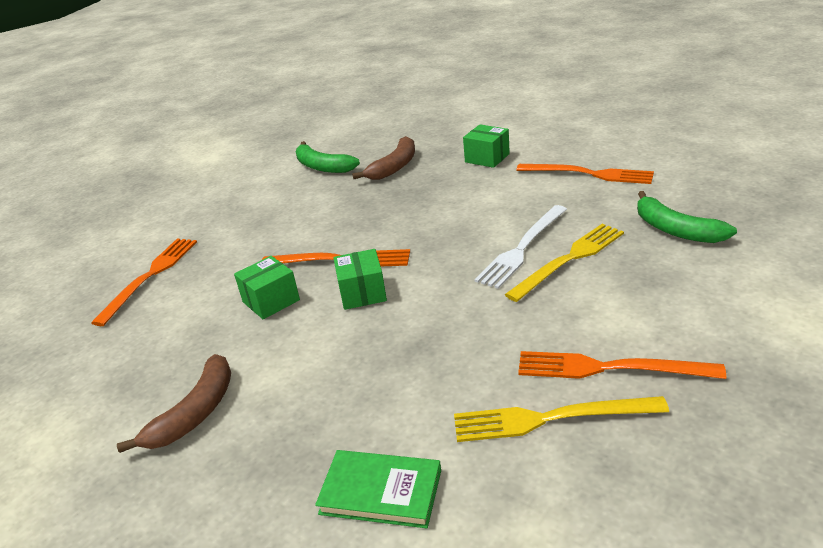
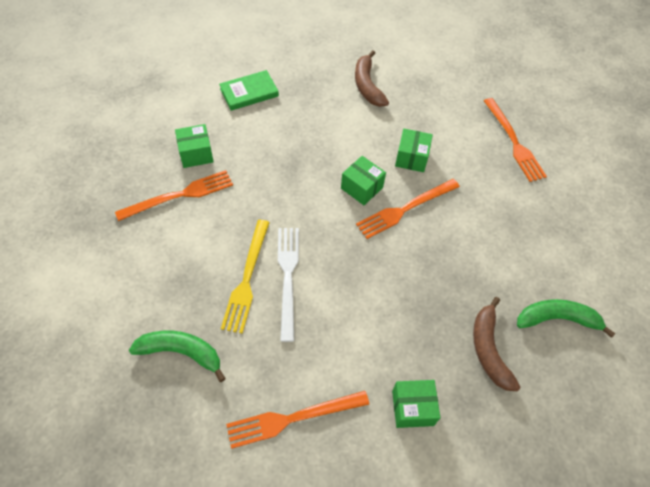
camera: 135 degrees right, 25 degrees up
yellow fork [454,396,669,442] -> green box [175,124,214,168]

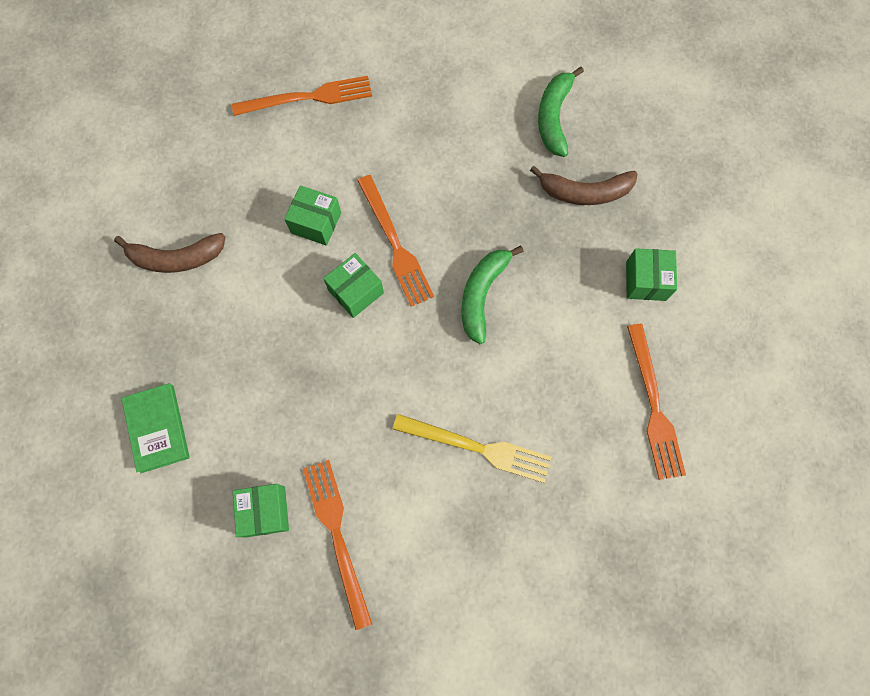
camera: 80 degrees left, 15 degrees up
green banana [129,331,226,382] -> green banana moved to [461,246,524,344]
white fork [278,228,299,342] -> none

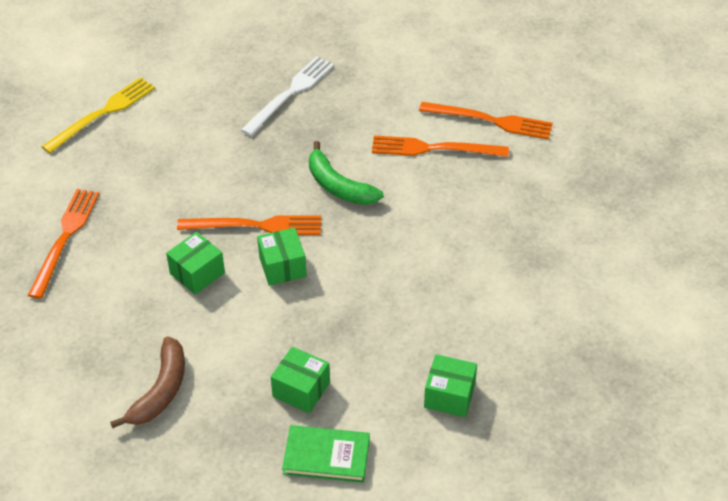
camera: 65 degrees left, 25 degrees down
orange fork [303,460,372,630] -> orange fork moved to [372,136,509,157]
yellow fork [393,414,551,483] -> yellow fork moved to [41,77,155,153]
brown banana [530,166,638,205] -> white fork [241,56,334,136]
green banana [538,67,584,157] -> none
green box [626,248,677,301] -> green box moved to [271,347,330,413]

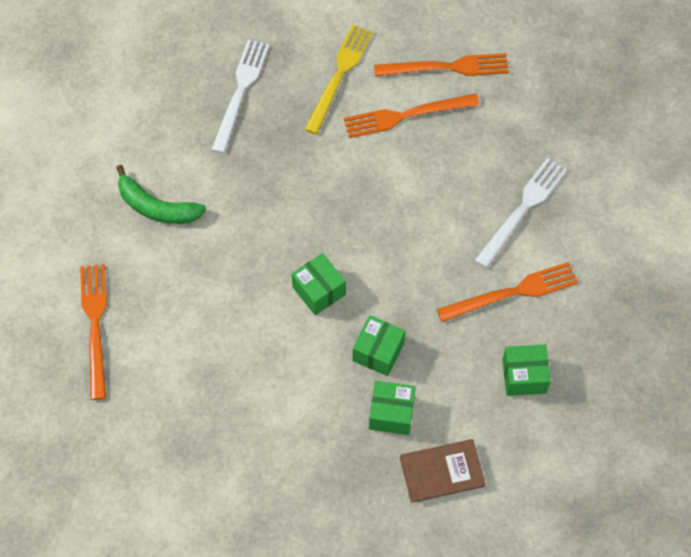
camera: 20 degrees left, 15 degrees up
yellow fork [41,77,155,153] -> yellow fork moved to [304,24,373,134]
brown banana [110,336,185,428] -> none
green box [166,232,225,295] -> green box moved to [353,315,405,376]
orange fork [177,215,321,235] -> orange fork moved to [437,262,578,322]
green book [282,425,370,483] -> brown book [400,439,486,503]
green banana [309,141,383,205] -> green banana moved to [116,165,206,224]
none -> white fork [474,158,567,268]

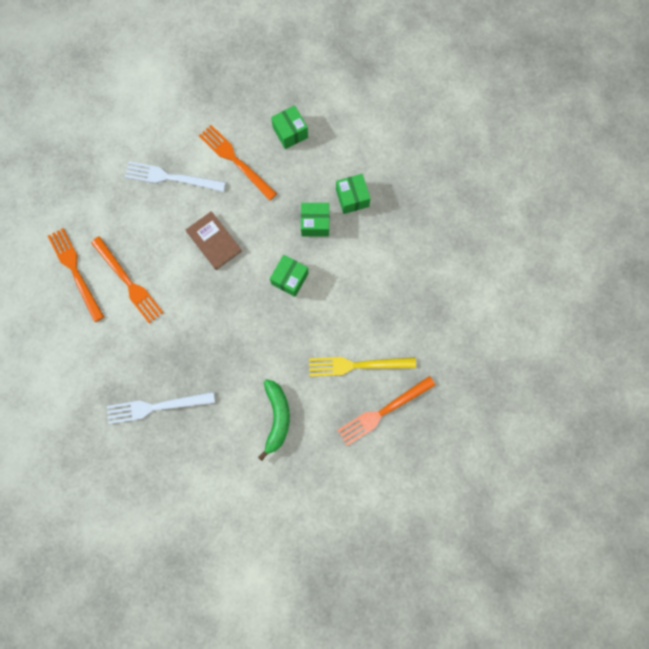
camera: 115 degrees left, 15 degrees up
yellow fork [304,24,373,134] -> yellow fork moved to [309,357,416,376]
brown book [400,439,486,503] -> brown book moved to [186,211,242,270]

